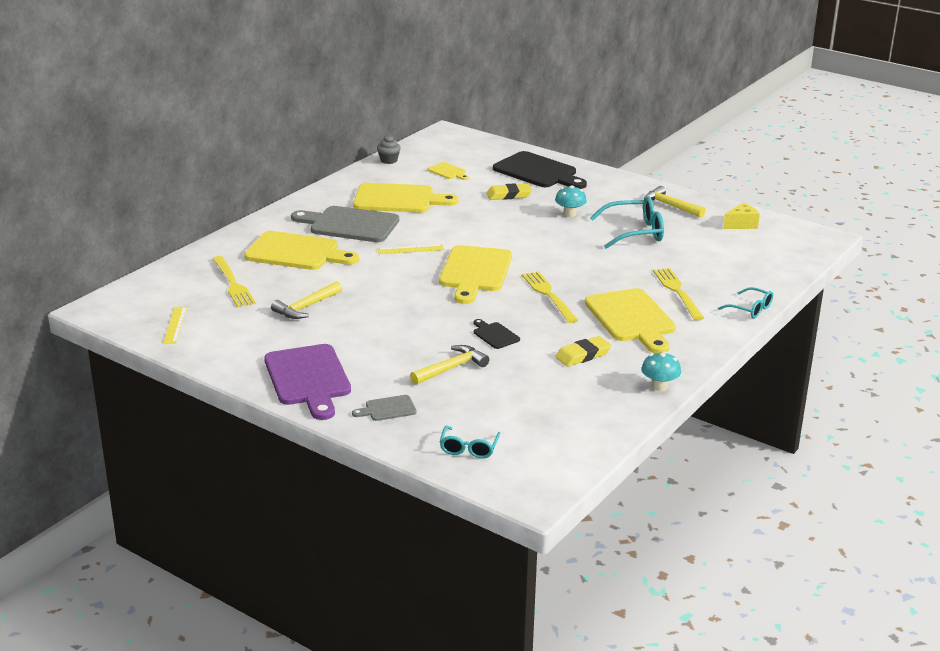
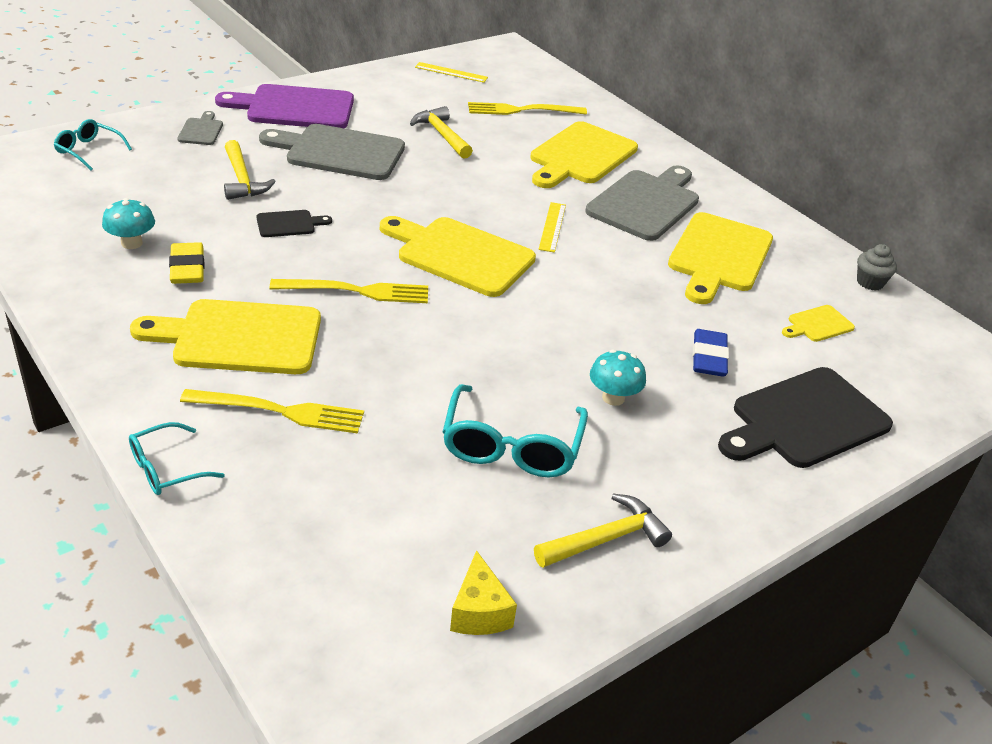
camera: 105 degrees right, 10 degrees up
yellow eraser [487,183,532,200] -> blue eraser [693,329,729,377]
turquoise mushroom [641,352,681,391] -> turquoise mushroom moved to [102,198,155,249]
none -> grey cutting board [259,124,405,180]

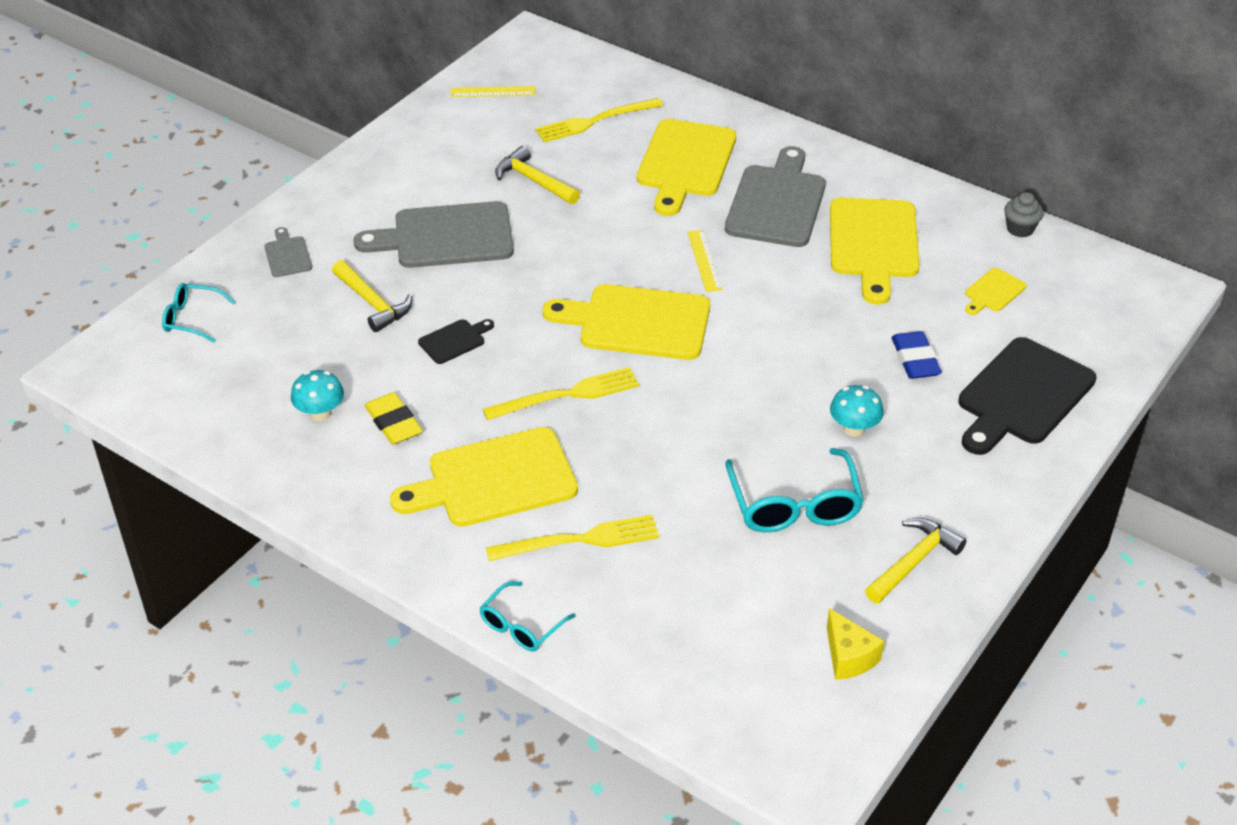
camera: 15 degrees left, 5 degrees up
purple cutting board [215,84,354,128] -> none

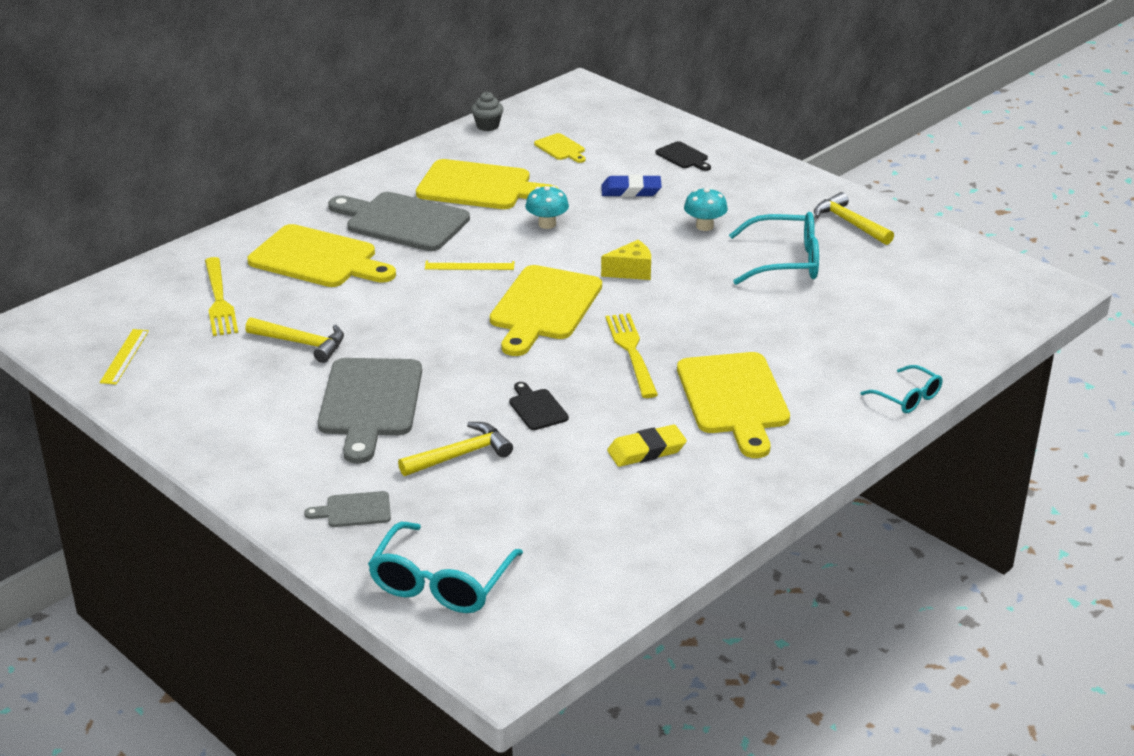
camera: 80 degrees left, 10 degrees down
turquoise glasses [162,283,236,342] -> turquoise glasses [368,522,523,613], size x1.70
turquoise mushroom [291,370,344,421] -> turquoise mushroom moved to [525,186,569,229]
yellow fork [486,515,659,561] -> none
yellow hammer [495,146,580,204] -> yellow hammer turned 120 degrees counterclockwise [245,317,344,363]
yellow cheese [827,608,884,680] -> yellow cheese moved to [601,240,651,280]
black cutting board [958,337,1096,455] -> black cutting board [655,141,711,171], size x0.46

